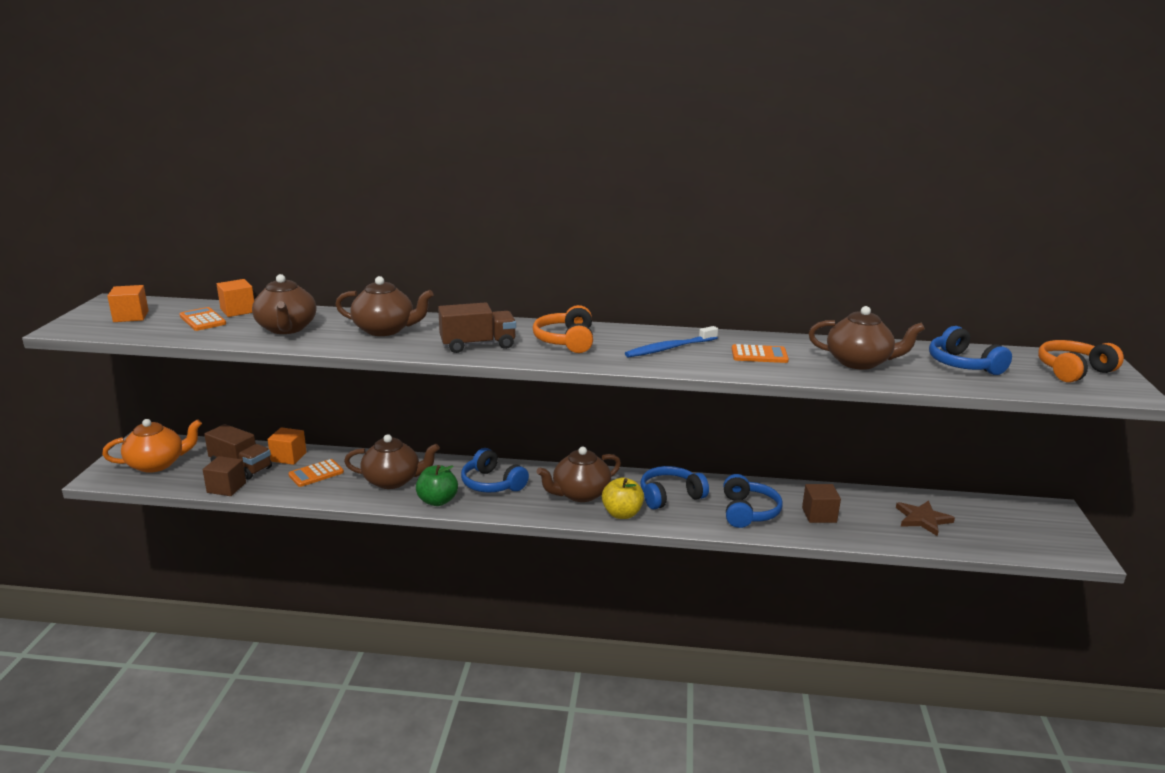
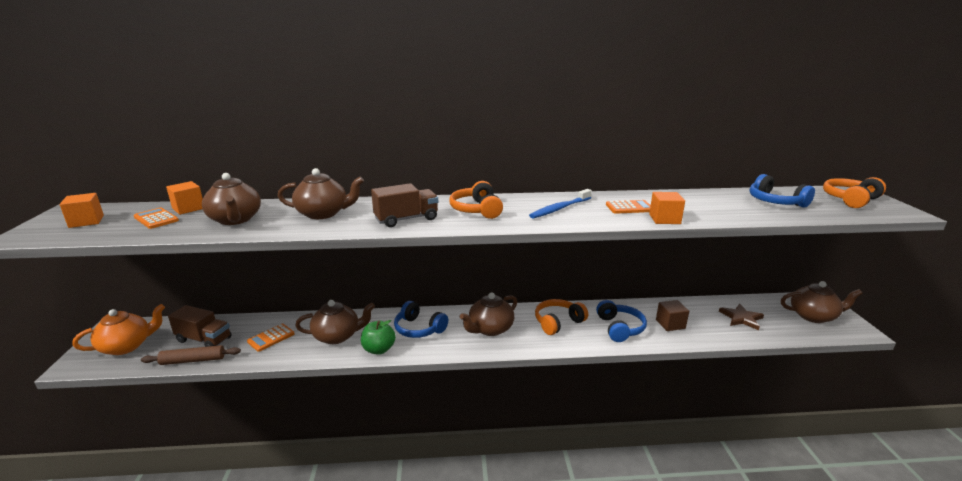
camera: 10 degrees left, 0 degrees up
brown cube [203,456,246,496] -> brown rolling pin [141,345,241,365]
orange cube [267,427,307,465] -> orange cube moved to [649,192,685,224]
yellow apple [602,477,644,519] -> none
blue headphones [640,466,709,509] -> orange headphones [535,299,588,335]
brown teapot [809,306,925,370] -> brown teapot moved to [781,281,863,323]

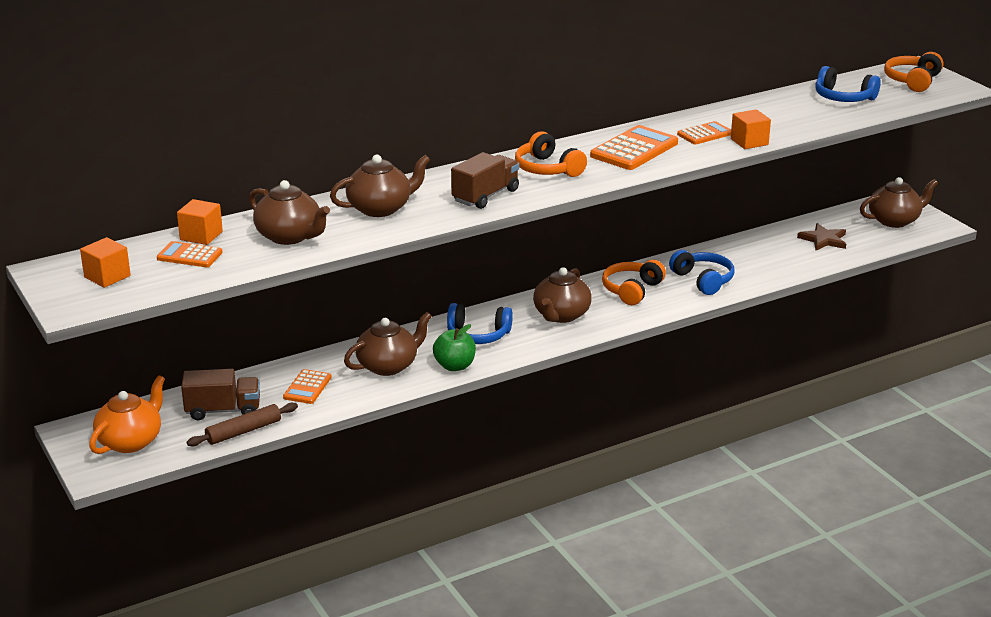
camera: 25 degrees left, 5 degrees up
blue toothbrush [529,189,592,219] -> orange calculator [590,125,678,170]
brown cube [656,300,689,331] -> none

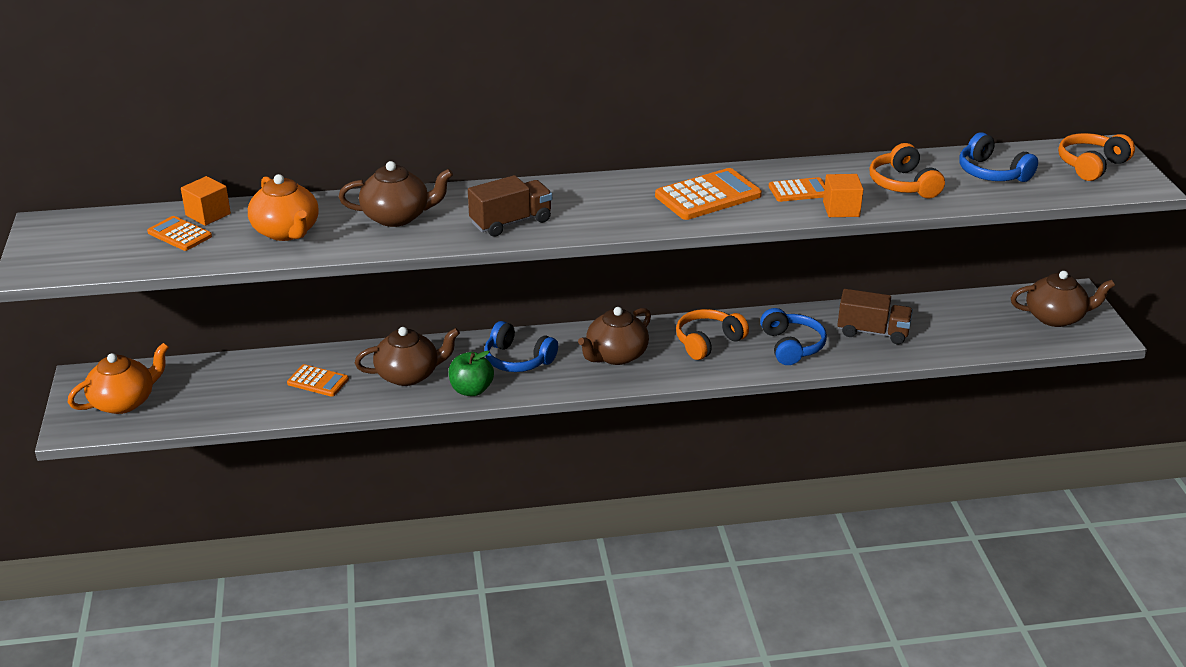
camera: 20 degrees right, 5 degrees up
orange cube [80,237,131,288] -> none
brown truck [181,369,260,420] -> brown truck moved to [837,289,913,344]
brown rolling pin [187,403,298,447] -> none
brown teapot [249,180,330,245] -> orange teapot [248,174,319,241]
orange calculator [283,369,332,404] -> orange calculator turned 105 degrees counterclockwise [287,364,349,397]
orange headphones [515,131,587,177] -> orange headphones moved to [869,143,945,198]
brown star [797,223,846,251] -> none

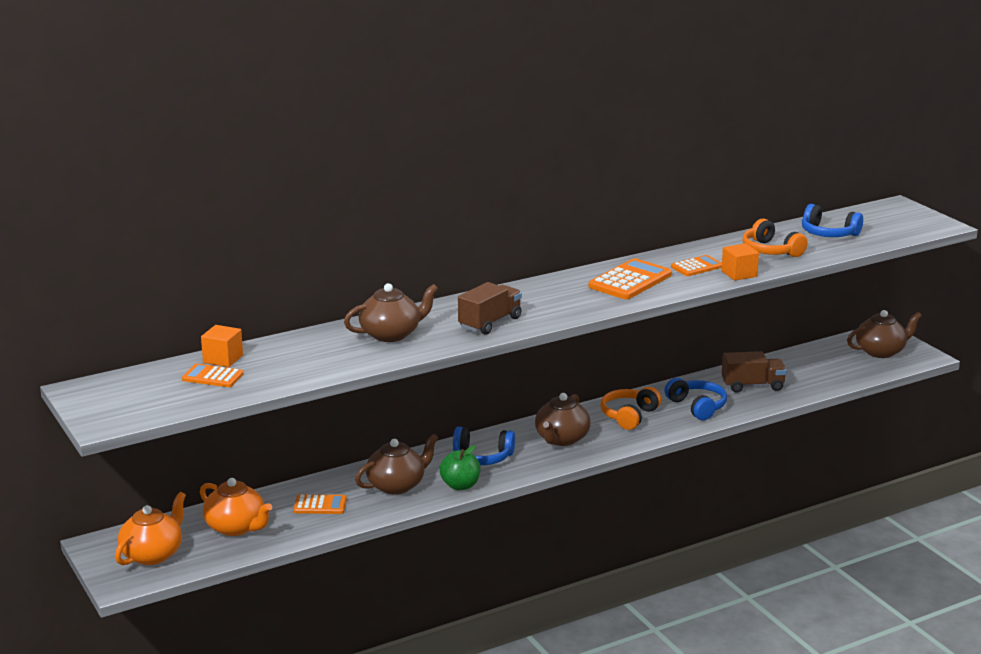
camera: 20 degrees left, 10 degrees down
orange teapot [248,174,319,241] -> orange teapot moved to [200,478,272,536]
orange headphones [1058,133,1135,181] -> none

